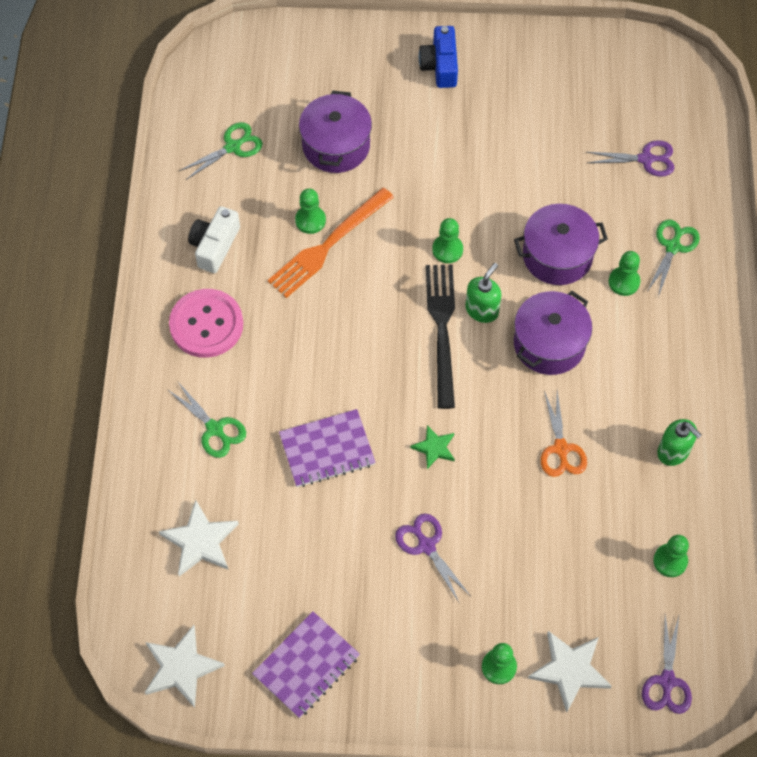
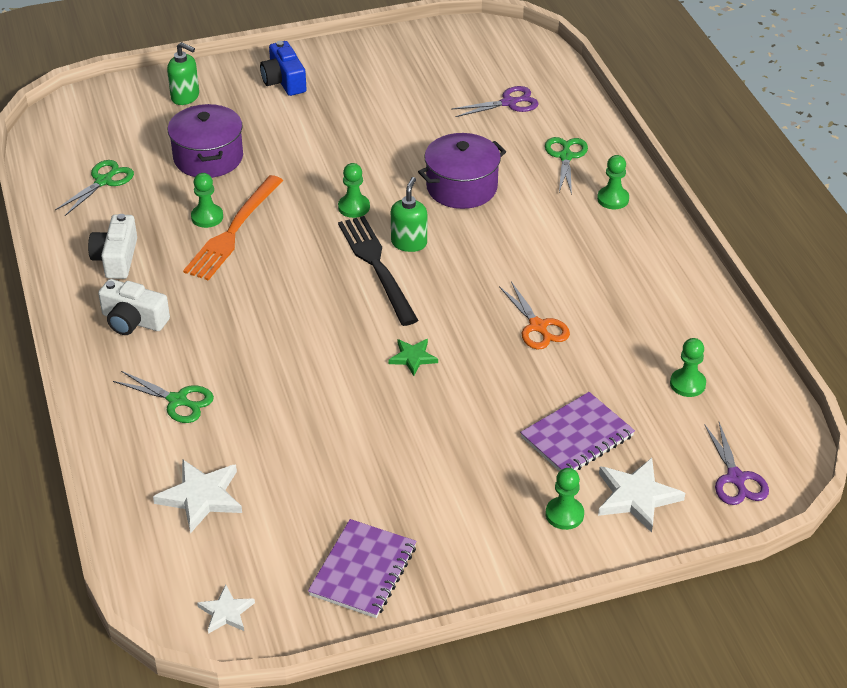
camera: 20 degrees left, 20 degrees down
white star [145,625,225,708] -> white star [197,585,255,634], size x0.60
pink button [169,289,243,358] -> white camera [98,279,170,335]
purple notebook [279,409,376,487] -> purple notebook moved to [520,392,635,471]
purple scissors [395,513,470,604] -> none
purple pot [514,291,592,375] -> none
green pawn [609,251,640,296] -> green pawn moved to [597,155,629,209]
green soap dispenser [657,419,702,466] -> green soap dispenser moved to [167,42,199,105]

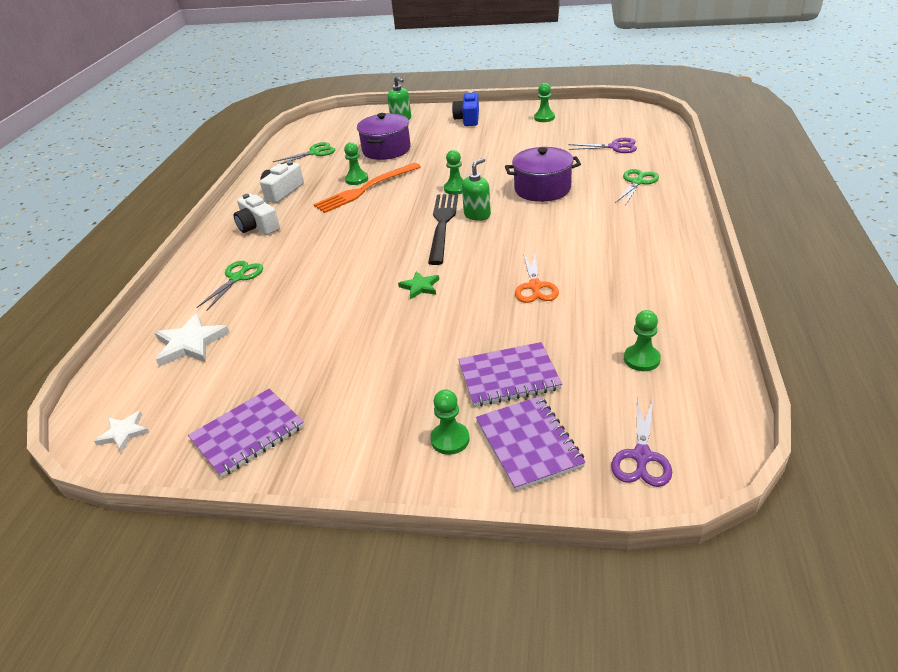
camera: 30 degrees right, 5 degrees down
green scissors [113,371,214,423] -> green scissors turned 120 degrees counterclockwise [196,261,263,311]
green pawn [597,155,629,209] -> green pawn moved to [534,83,555,122]
white star [598,458,685,533] -> purple notebook [476,396,586,491]

